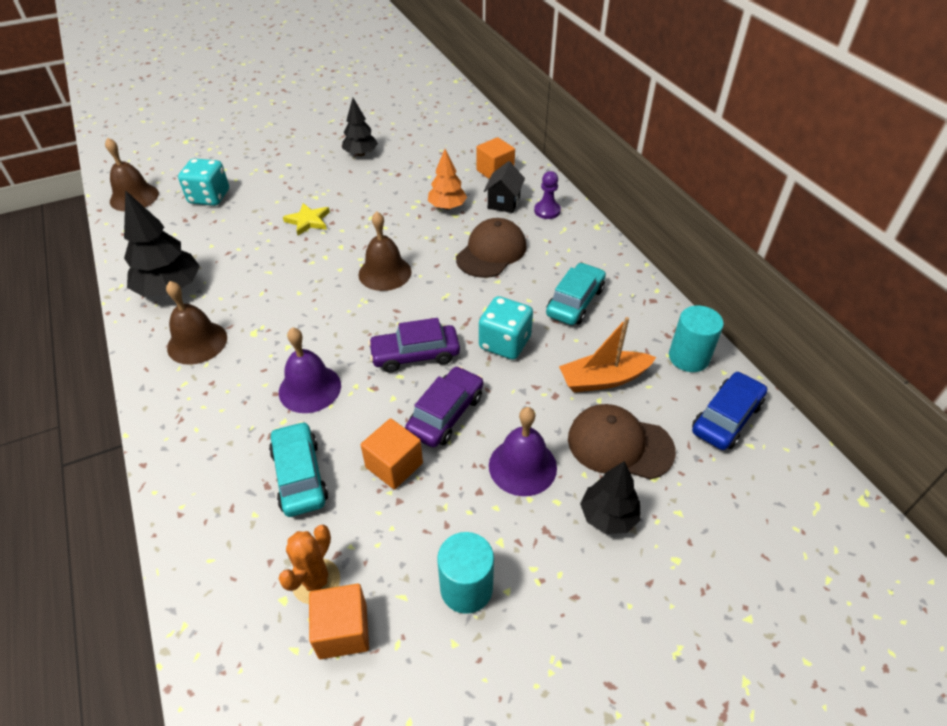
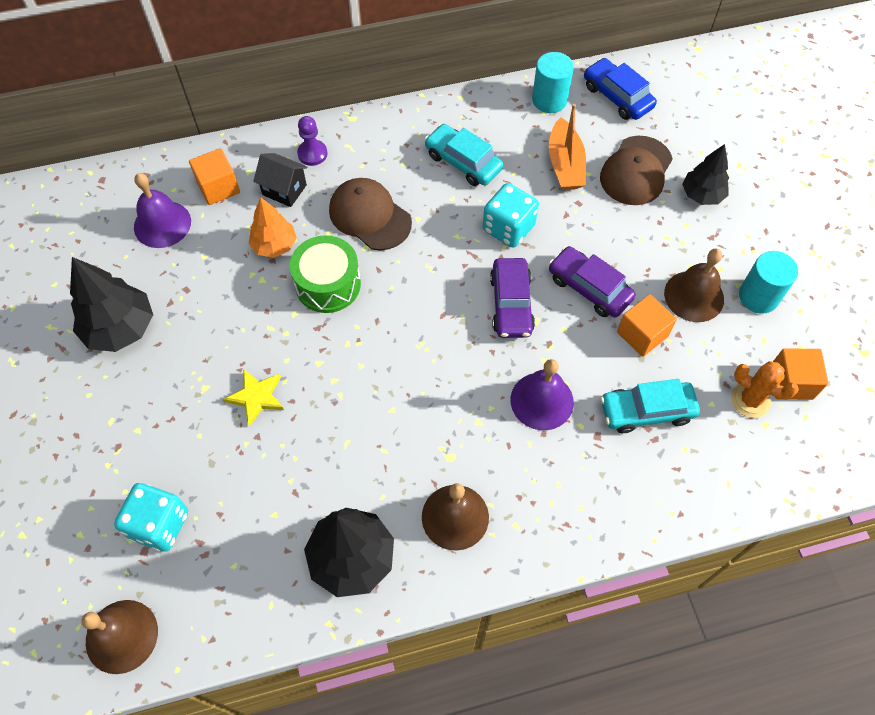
camera: 80 degrees left, 15 degrees up
black tree [342,98,378,156] -> black tree [70,257,153,352], size x1.56
brown bell [358,212,411,291] -> brown bell moved to [664,249,724,322]
purple bell [489,407,557,496] -> purple bell moved to [134,173,191,248]
none -> green drum [290,235,361,313]

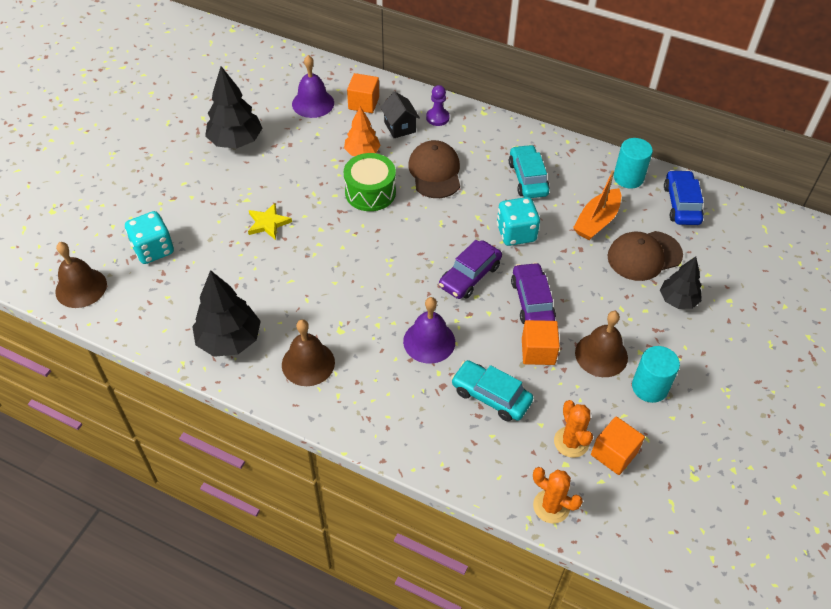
camera: 40 degrees right, 10 degrees down
none -> orange cactus [533,467,583,523]

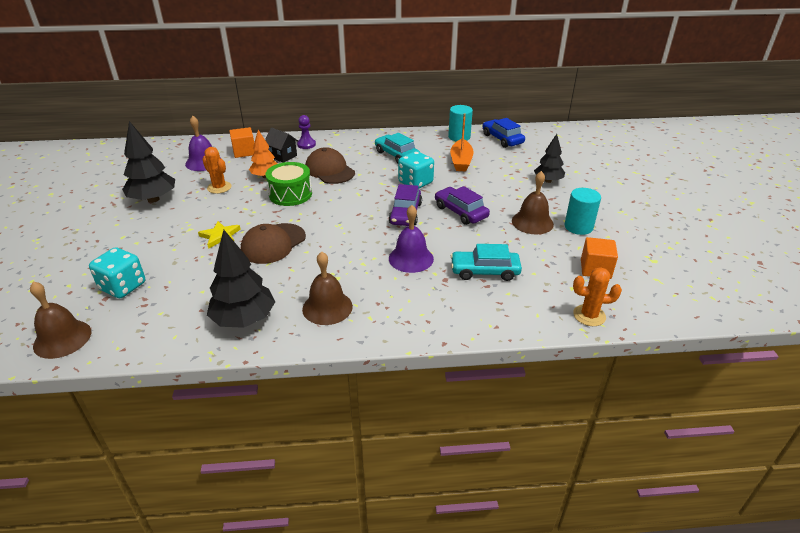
camera: 30 degrees left, 15 degrees down
orange cube [522,320,560,365] -> none
orange cactus [554,400,593,458] -> orange cactus moved to [202,147,231,194]
brown cap [607,231,683,281] -> brown cap moved to [241,223,306,264]

